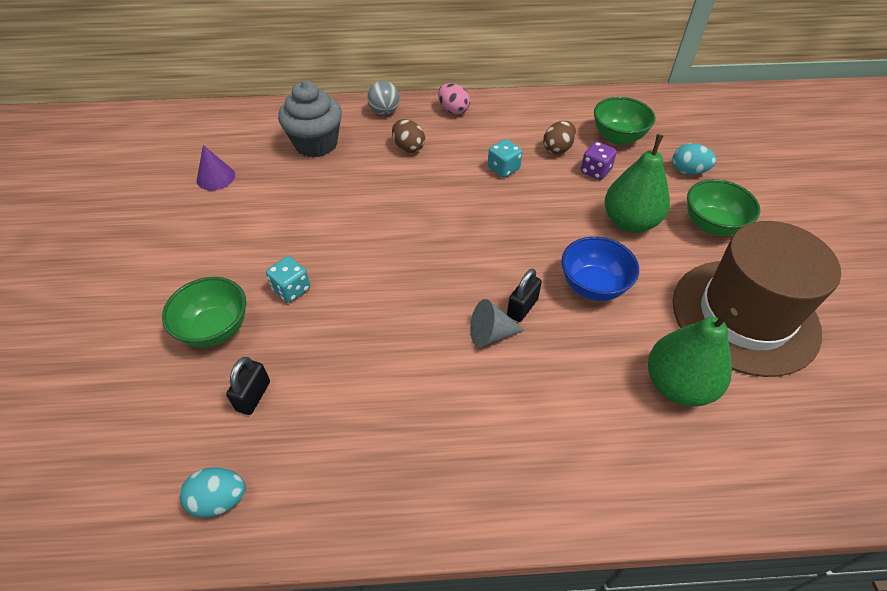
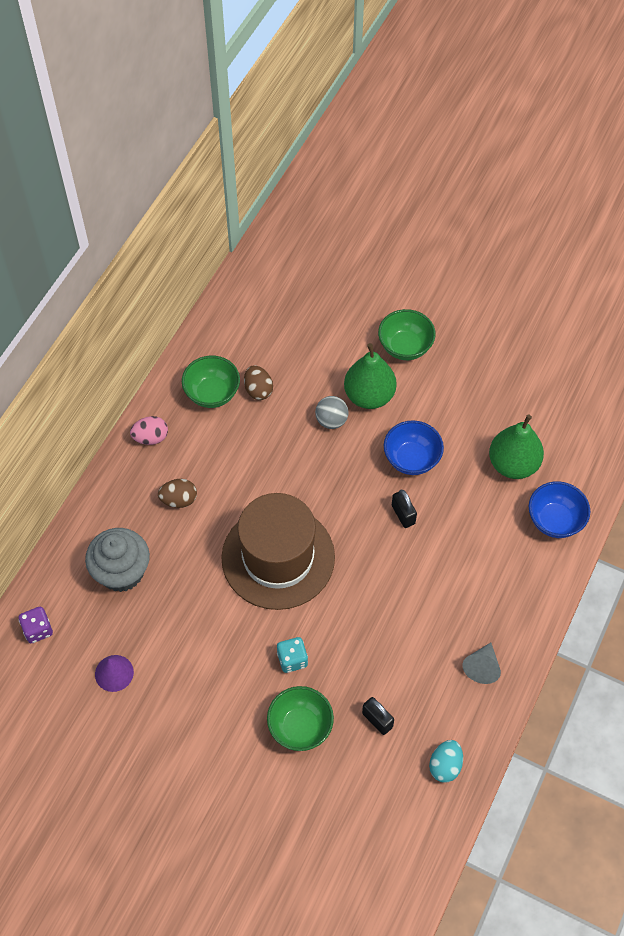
camera: 60 degrees left, 10 degrees up
grey ball [367,81,400,115] -> grey ball moved to [315,396,348,429]
grey cone [470,299,525,347] -> grey cone moved to [462,643,501,684]
turquoise dice [488,139,522,178] -> none
purple dice [581,142,617,180] -> purple dice moved to [19,607,53,643]
green bowl [594,97,656,145] -> green bowl moved to [182,356,240,408]
turquoise egg [672,143,716,175] -> none
brown hat [673,221,841,377] -> brown hat moved to [221,493,335,610]
none -> blue bowl [529,481,590,538]

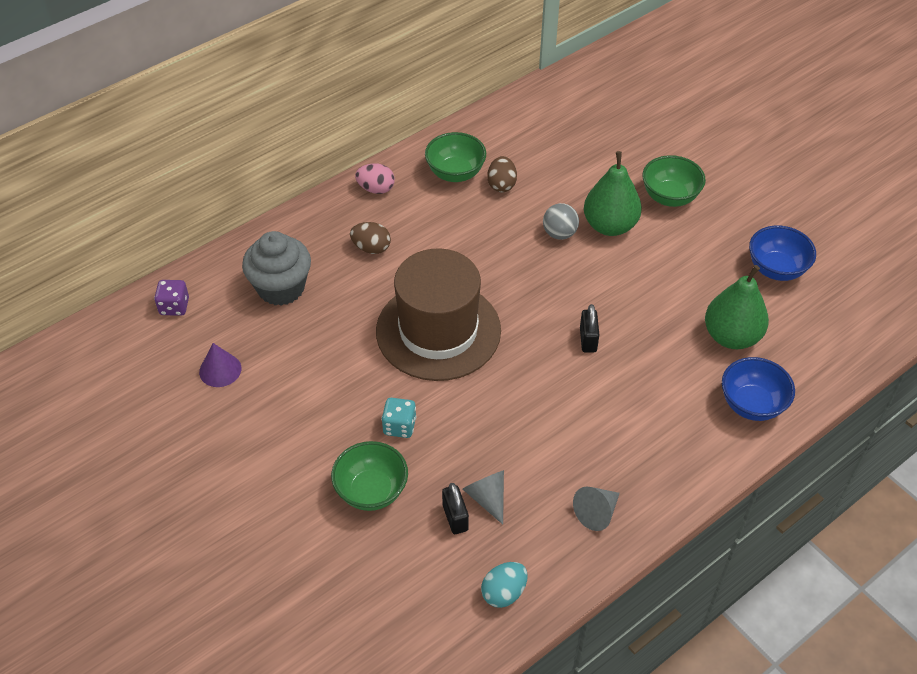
camera: 25 degrees right, 10 degrees down
blue bowl [384,421,444,475] -> blue bowl moved to [749,226,816,281]
none -> grey cone [463,470,504,524]

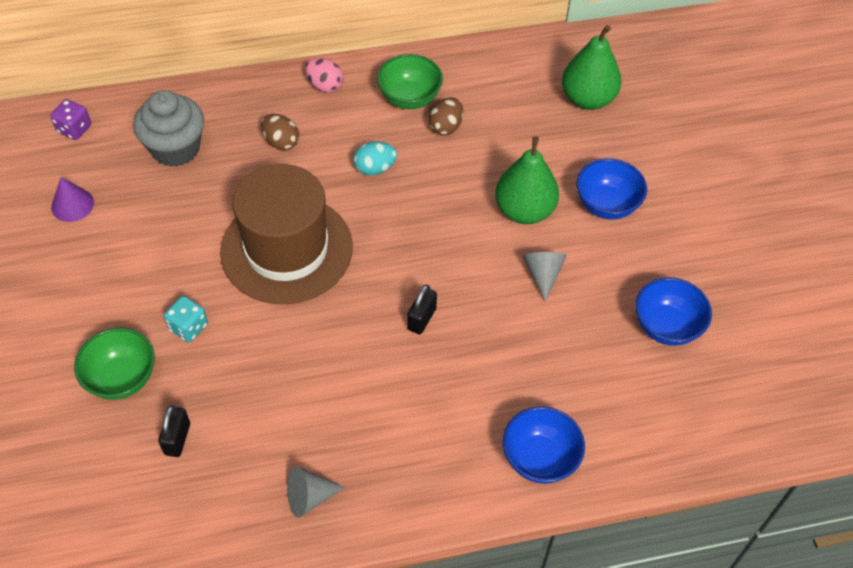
camera: 25 degrees right, 5 degrees up
grey cone [463,470,504,524] -> grey cone moved to [523,252,567,302]
turquoise egg [481,562,528,608] -> turquoise egg moved to [353,141,397,176]
grey ball [543,203,579,240] -> none
green bowl [642,155,706,207] -> blue bowl [576,158,647,220]
green pear [705,265,769,349] -> green pear moved to [562,25,622,110]

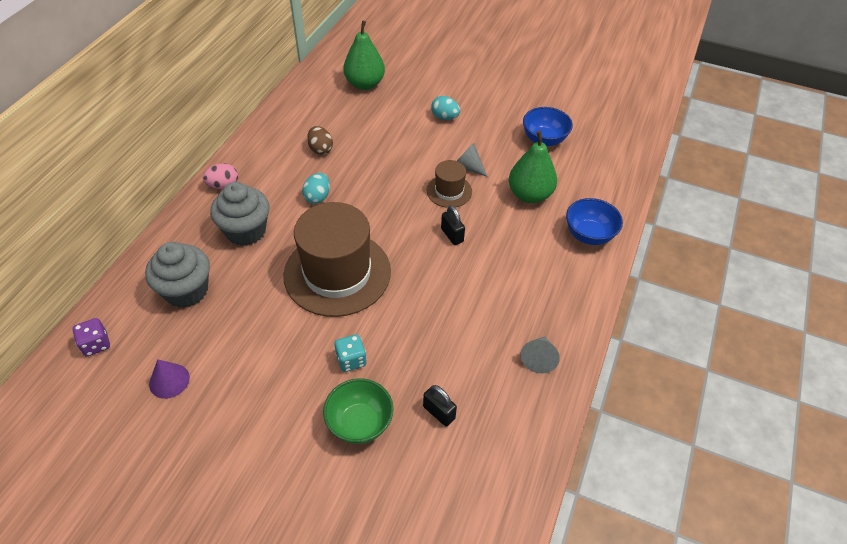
camera: 55 degrees left, 5 degrees down
brown egg [261,114,299,151] -> grey cupcake [210,182,269,246]
green bowl [377,54,443,109] -> none
green pear [495,136,559,224] -> green pear moved to [509,131,557,203]
blue bowl [576,158,647,220] -> turquoise egg [431,96,460,120]
none -> brown hat [427,160,472,208]

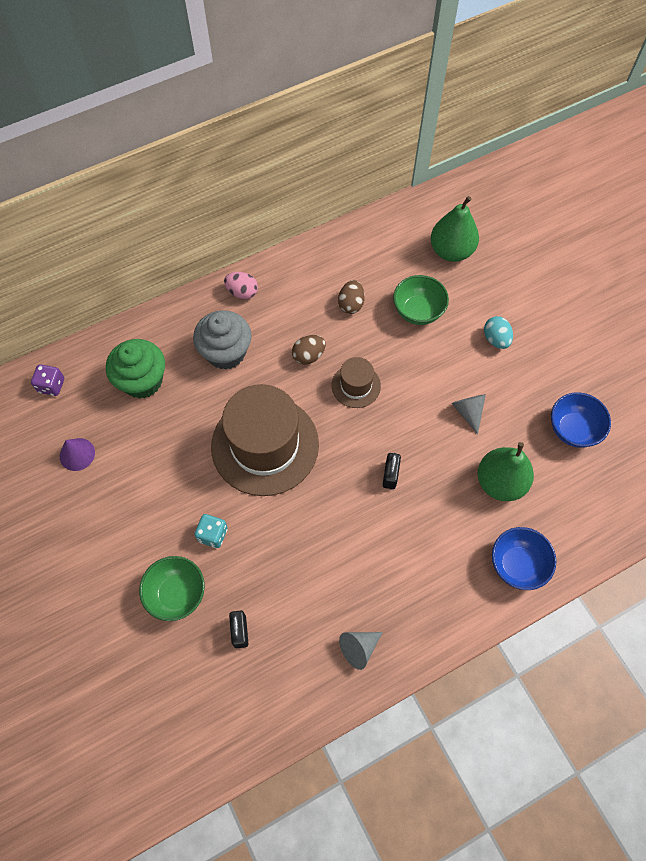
camera: 40 degrees right, 15 degrees up
grey cupcake [145,242,210,308] -> green cupcake [106,339,165,399]
turquoise egg [302,173,330,204] -> brown egg [292,335,326,365]
brown hat [427,160,472,208] -> brown hat moved to [331,357,381,408]
none -> green bowl [393,275,449,325]

